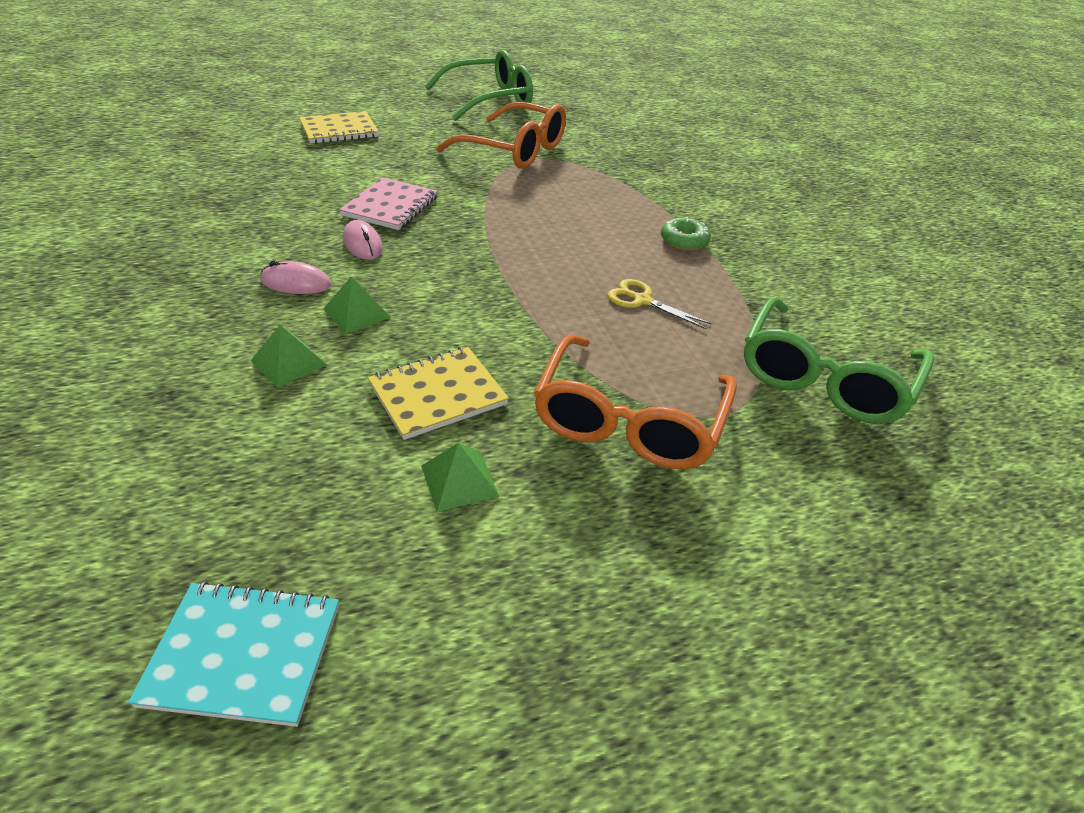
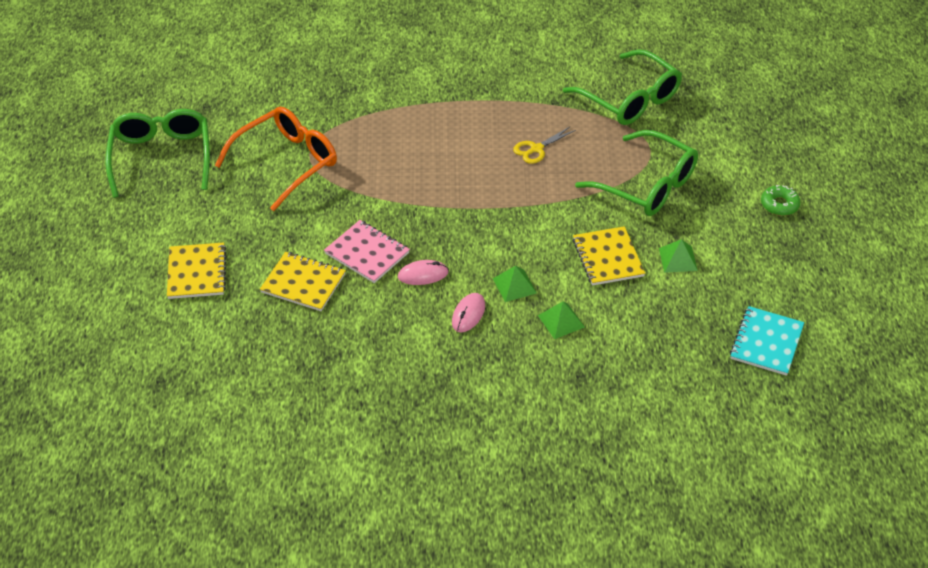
camera: 70 degrees left, 5 degrees up
orange glasses [534,334,737,469] -> green glasses [575,130,698,216]
green donut [661,217,711,251] -> green donut moved to [761,185,800,216]
none -> yellow notebook [260,252,346,311]

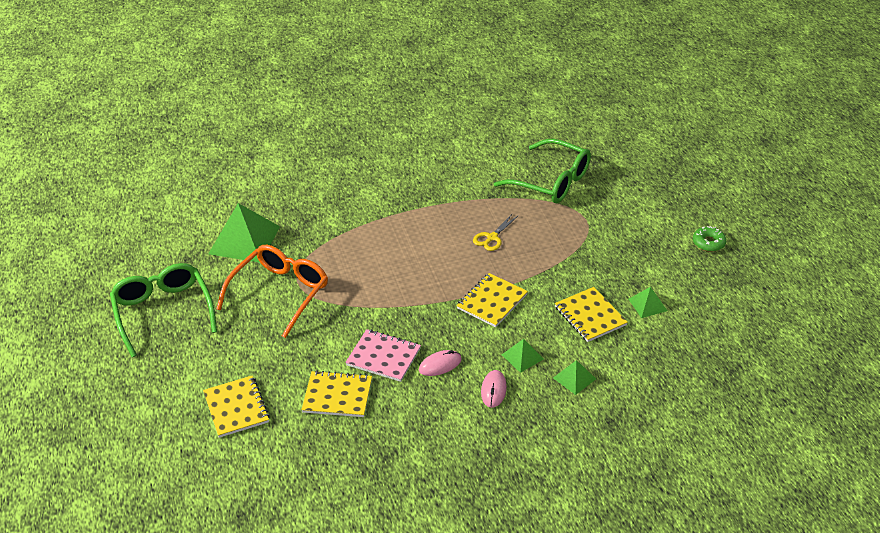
camera: 15 degrees left, 5 degrees down
green glasses [575,130,698,216] -> none
turquoise notebook [730,306,804,376] -> none
none -> green pyramid [208,203,280,263]
none -> yellow notebook [456,273,528,327]

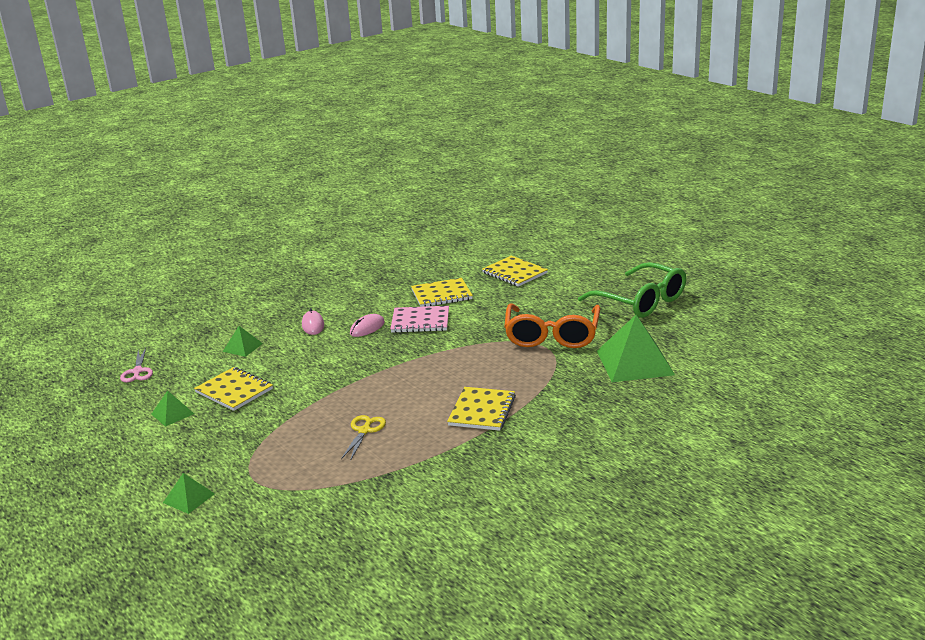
camera: 160 degrees right, 15 degrees down
yellow notebook [456,273,528,327] -> yellow notebook moved to [447,387,516,431]
green glasses [494,139,591,203] -> none
green pyramid [502,339,543,373] -> green pyramid moved to [163,473,215,514]
green donut [693,226,726,252] -> none
none -> pink scissors [120,348,153,382]

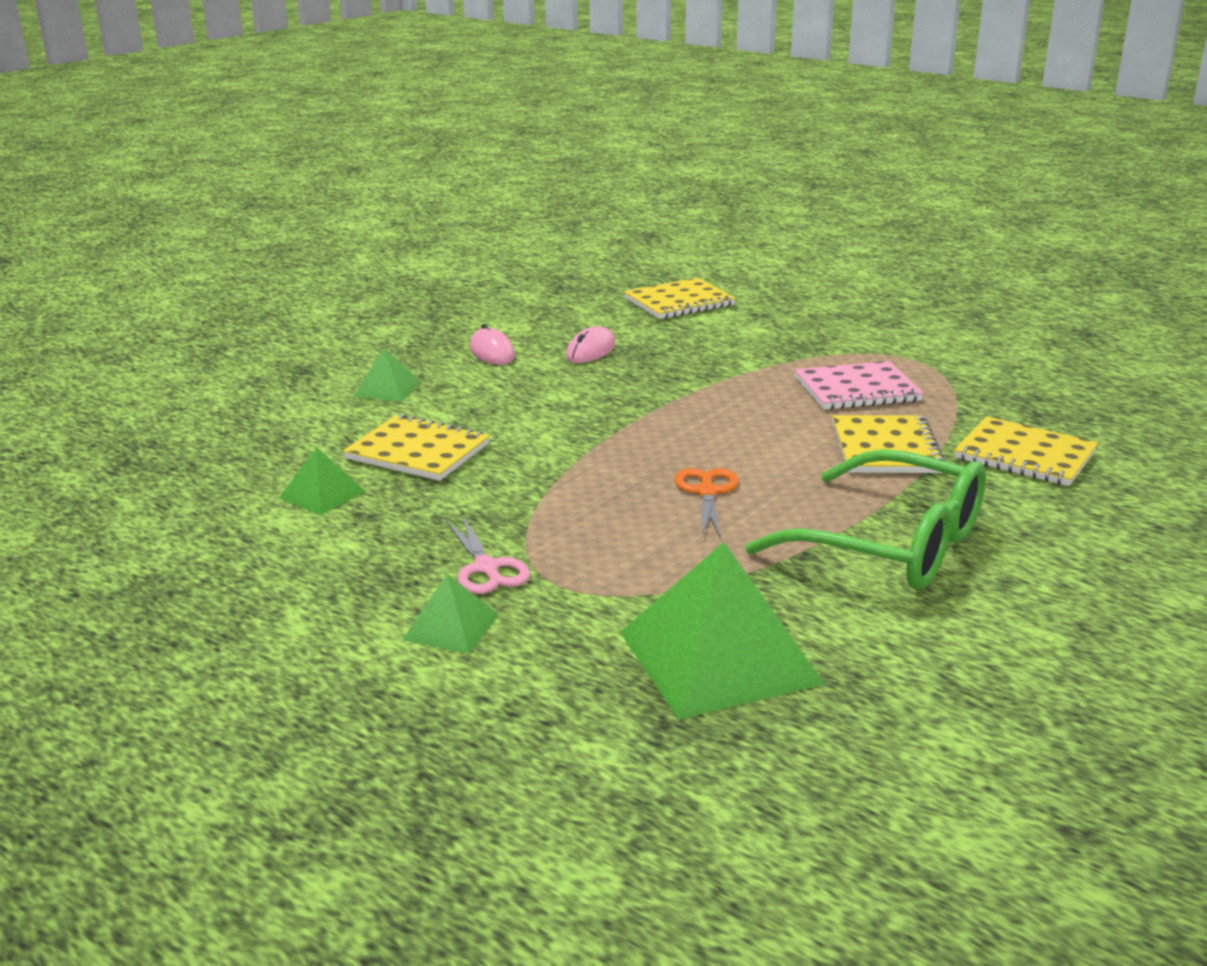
camera: 15 degrees left, 0 degrees up
pink scissors [120,348,153,382] -> pink scissors moved to [446,516,530,594]
yellow scissors [341,415,386,461] -> orange scissors [674,468,739,537]
pink notebook [390,306,449,333] -> pink notebook moved to [795,361,924,410]
yellow notebook [482,256,548,287] -> yellow notebook moved to [954,416,1098,486]
orange glasses [504,304,600,348] -> none
green glasses [578,262,686,318] -> green glasses moved to [745,449,986,590]
green pyramid [597,315,675,382] -> green pyramid moved to [620,542,825,720]

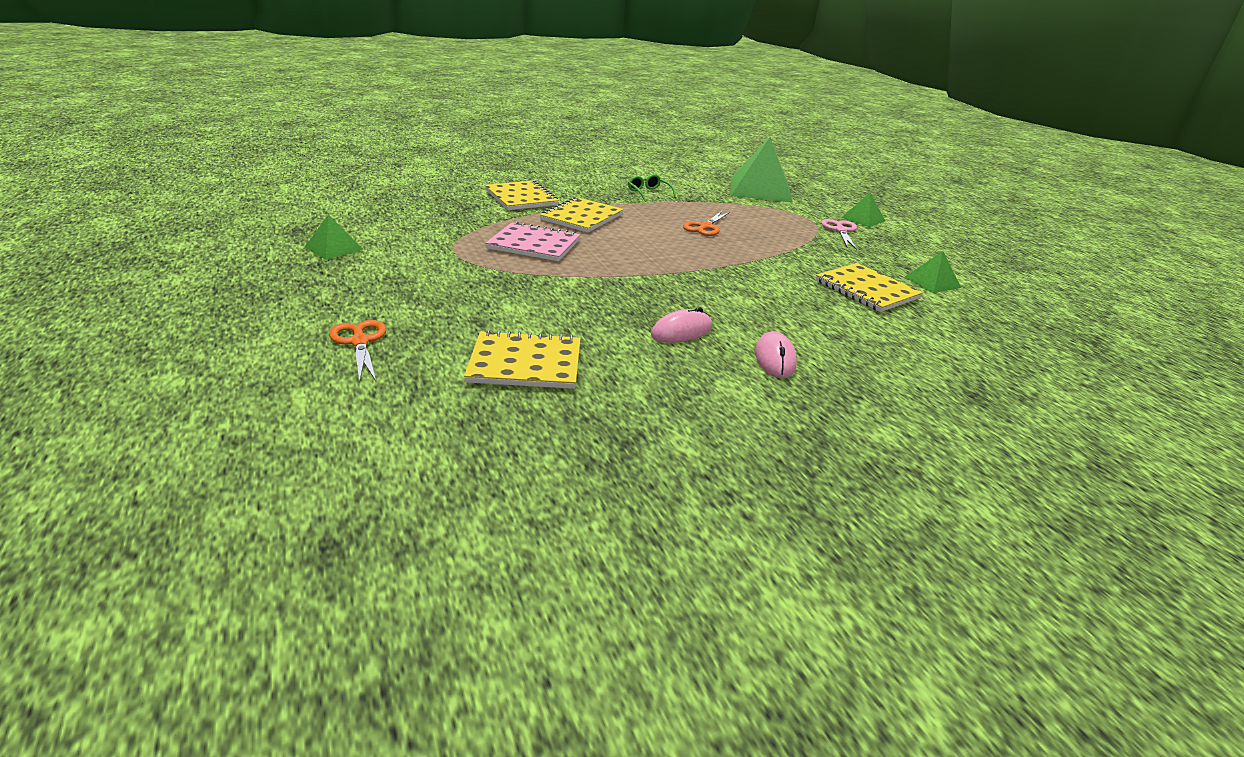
camera: 155 degrees left, 5 degrees up
green pyramid [354,348,421,402] -> green pyramid moved to [305,215,364,260]
green glasses [745,449,986,590] -> green glasses [628,174,676,202], size x0.41
none -> orange scissors [329,320,386,382]

